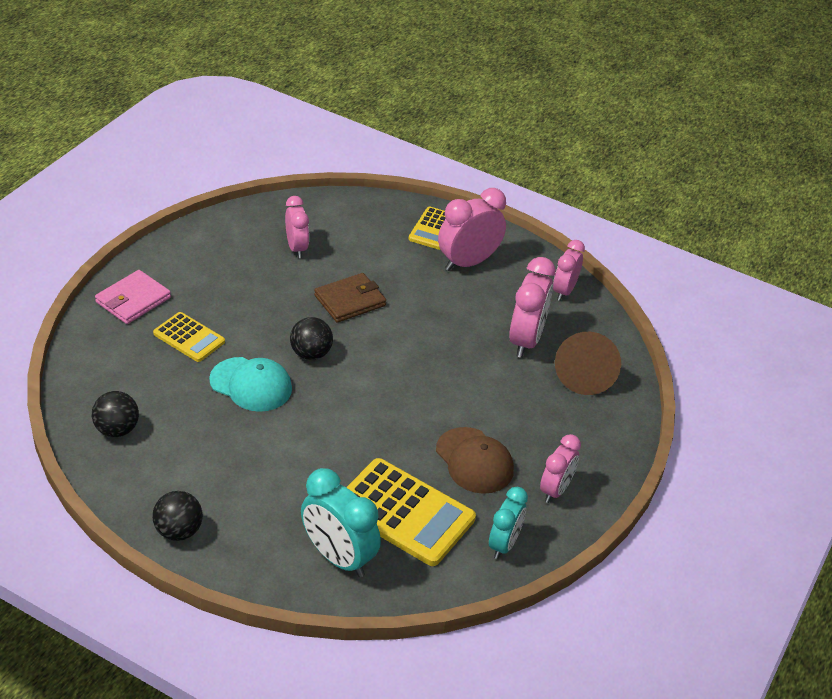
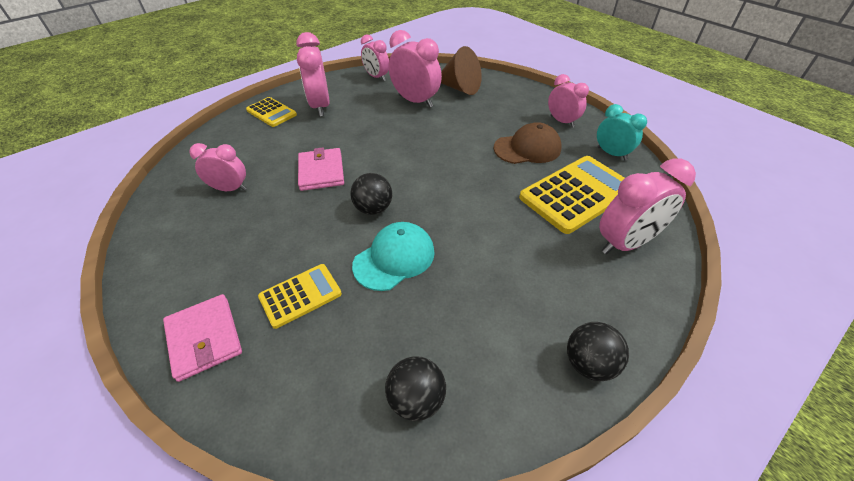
camera: 65 degrees left, 5 degrees up
turquoise clock [301,468,381,577] -> pink clock [599,158,696,254]
brown wallet [314,273,386,323] -> pink wallet [298,147,344,191]

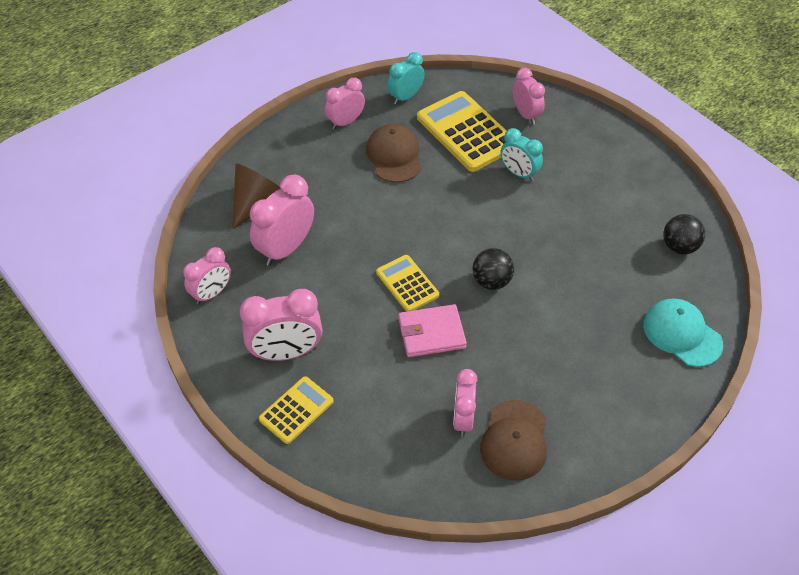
camera: 90 degrees left, 5 degrees up
pink wallet [163,294,242,382] -> none
yellow calculator [258,264,342,329] -> yellow calculator moved to [376,255,439,312]
turquoise cap [352,222,435,291] -> turquoise cap moved to [643,298,723,367]
black ball [567,322,629,381] -> none
pink clock [599,158,696,254] -> pink clock [513,68,545,124], size x0.65
none -> brown cap [480,400,547,481]
none -> turquoise clock [500,128,543,181]

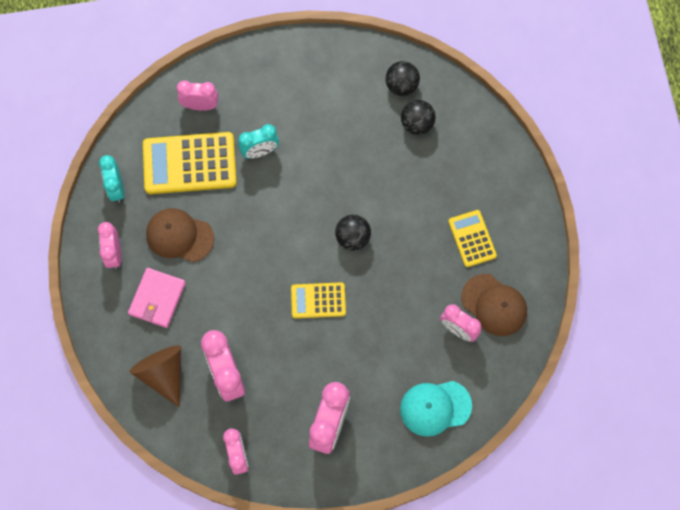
camera: 60 degrees left, 20 degrees up
yellow calculator [259,376,334,444] -> yellow calculator moved to [448,210,497,267]
pink wallet [399,304,467,357] -> pink wallet moved to [128,268,186,328]
turquoise cap [643,298,723,367] -> turquoise cap moved to [400,381,472,437]
none -> black ball [401,100,436,135]

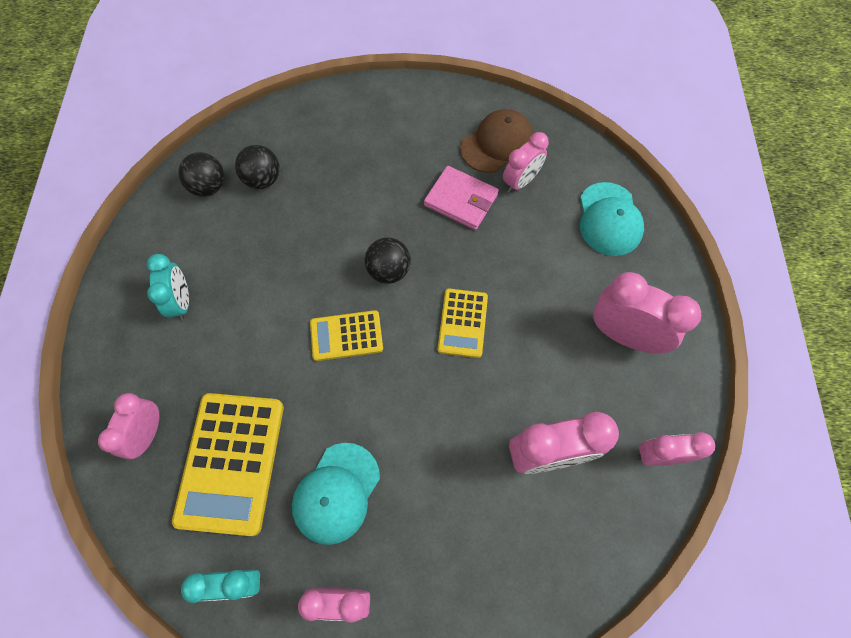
camera: 80 degrees left, 5 degrees down
pink wallet [128,268,186,328] -> pink wallet moved to [424,166,499,230]
brown cone [129,345,181,407] -> none
brown cap [146,208,214,262] -> turquoise cap [292,443,380,545]
turquoise clock [238,124,279,159] -> turquoise clock moved to [147,254,189,320]
yellow calculator [448,210,497,267] -> yellow calculator moved to [310,310,383,361]

